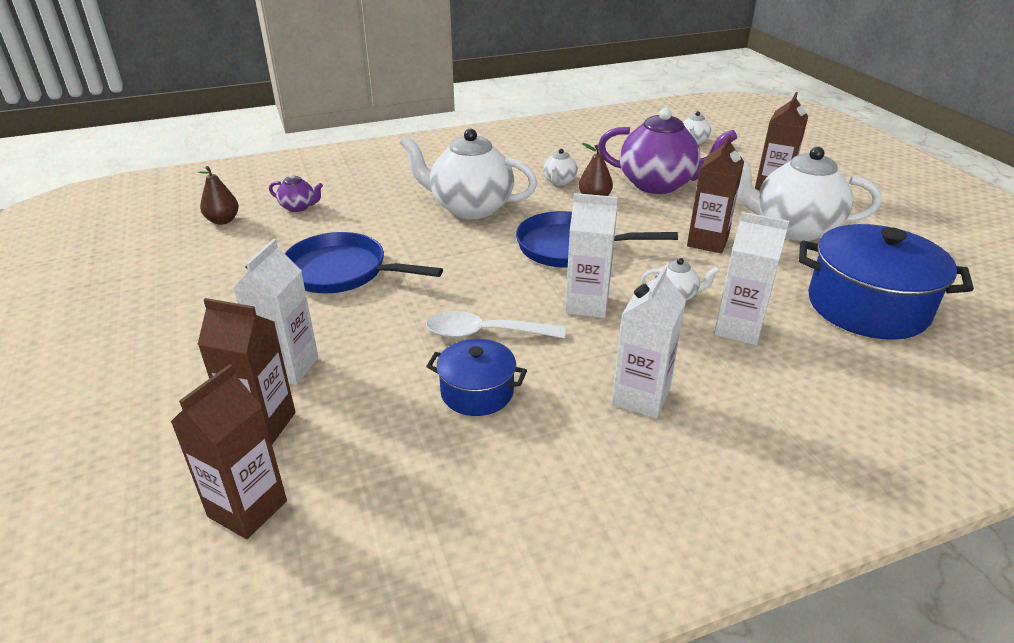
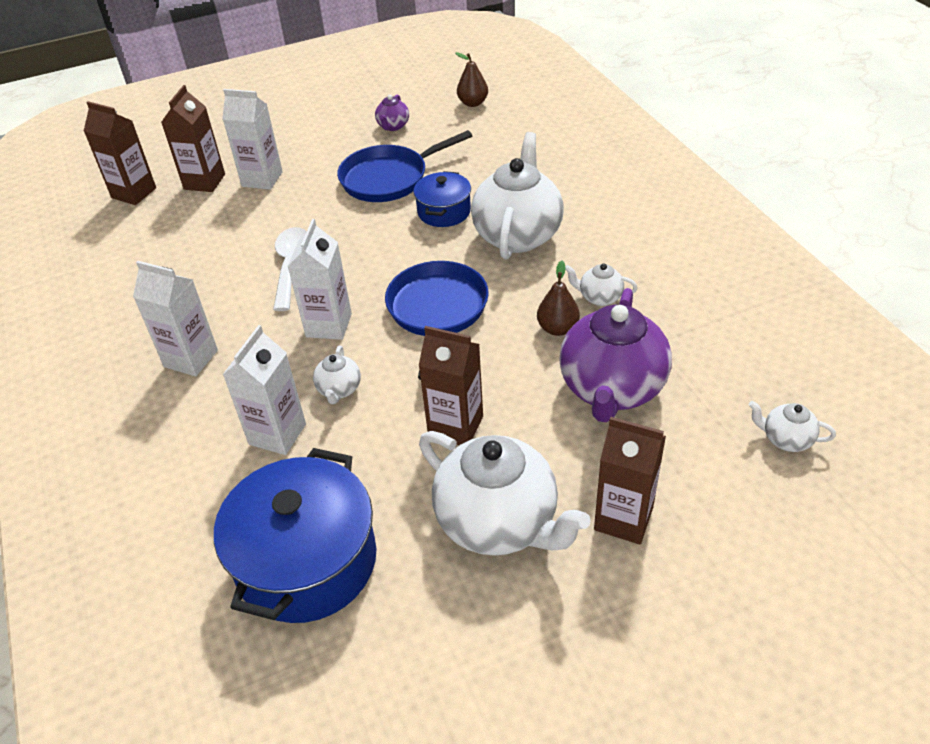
camera: 90 degrees right, 10 degrees up
purple teapot [269,173,323,212] -> purple teapot moved to [375,95,409,131]
blue pan [285,232,443,293] -> blue pan turned 135 degrees counterclockwise [337,130,472,202]
blue pot [426,339,527,416] -> blue pot moved to [413,171,471,227]
white teapot [737,147,882,241] -> white teapot turned 120 degrees clockwise [419,431,591,556]

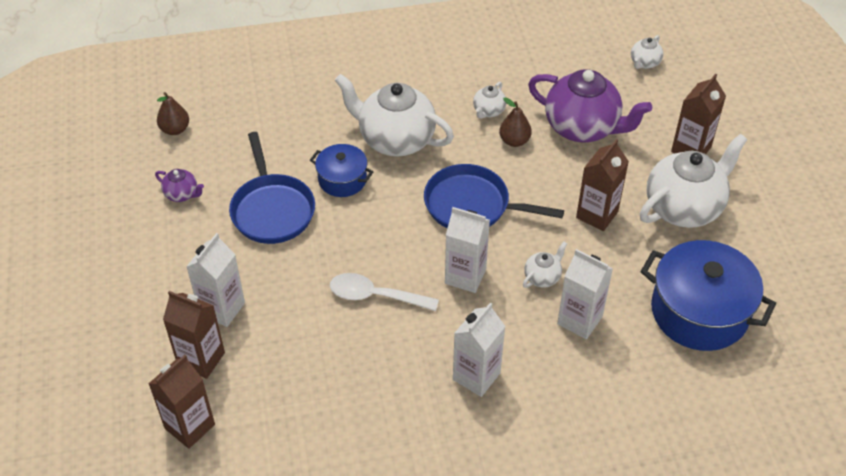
camera: 80 degrees left, 5 degrees up
white teapot [313,346,361,404] -> white teapot turned 60 degrees counterclockwise [523,242,567,288]

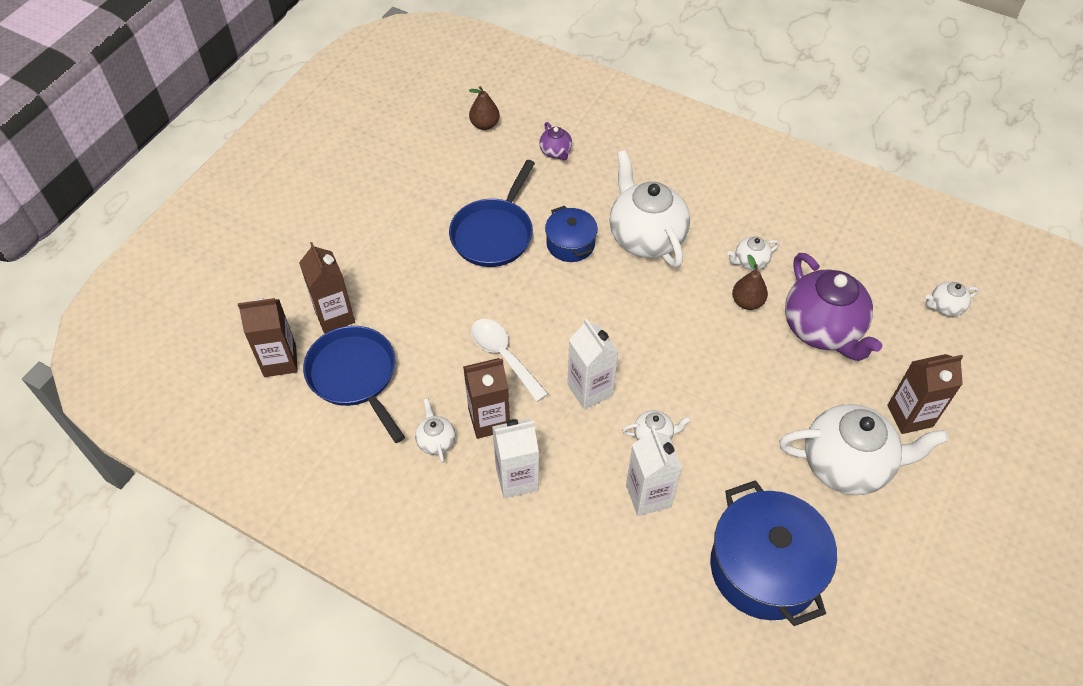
camera: 40 degrees right, 5 degrees up
purple teapot [155,169,204,202] -> purple teapot moved to [539,122,572,161]
white carton [186,233,245,327] -> none
blue pan [424,164,564,228] -> blue pan moved to [303,326,405,443]
brown carton [576,139,629,231] -> brown carton moved to [463,358,510,439]
none -> white teapot [415,398,455,463]

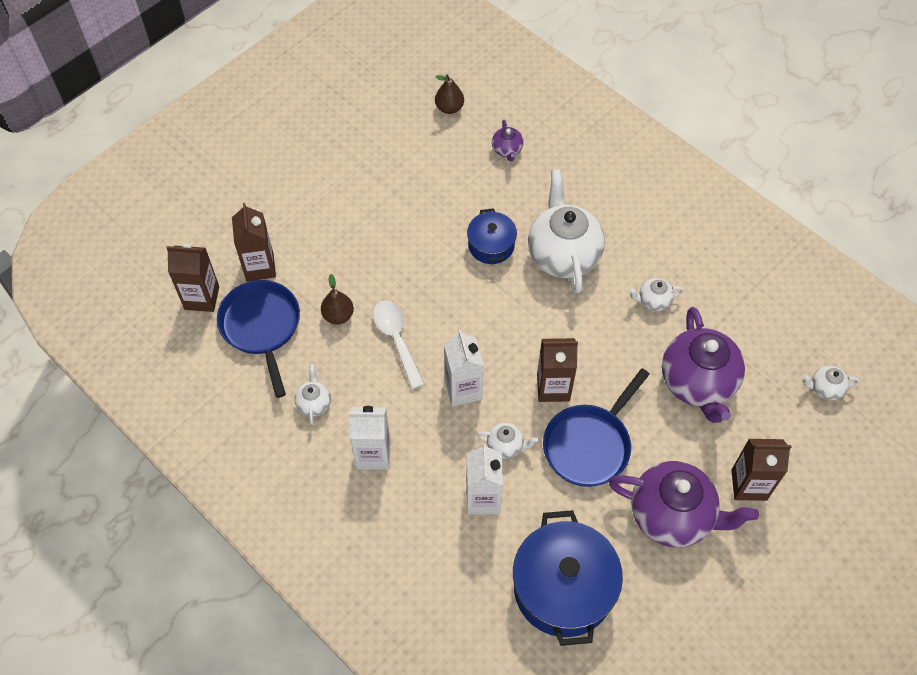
camera: 15 degrees right, 5 degrees up
blue pan [449,160,535,267] -> blue pan moved to [543,368,650,487]
brown carton [463,358,510,439] -> brown carton moved to [537,338,578,402]
brown pear [732,254,768,310] -> brown pear moved to [321,274,354,324]
white teapot [779,404,949,495] -> purple teapot [609,461,759,547]

